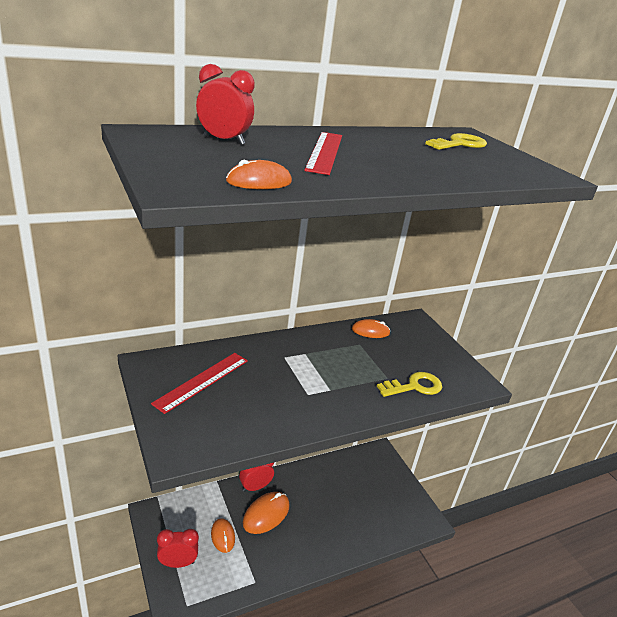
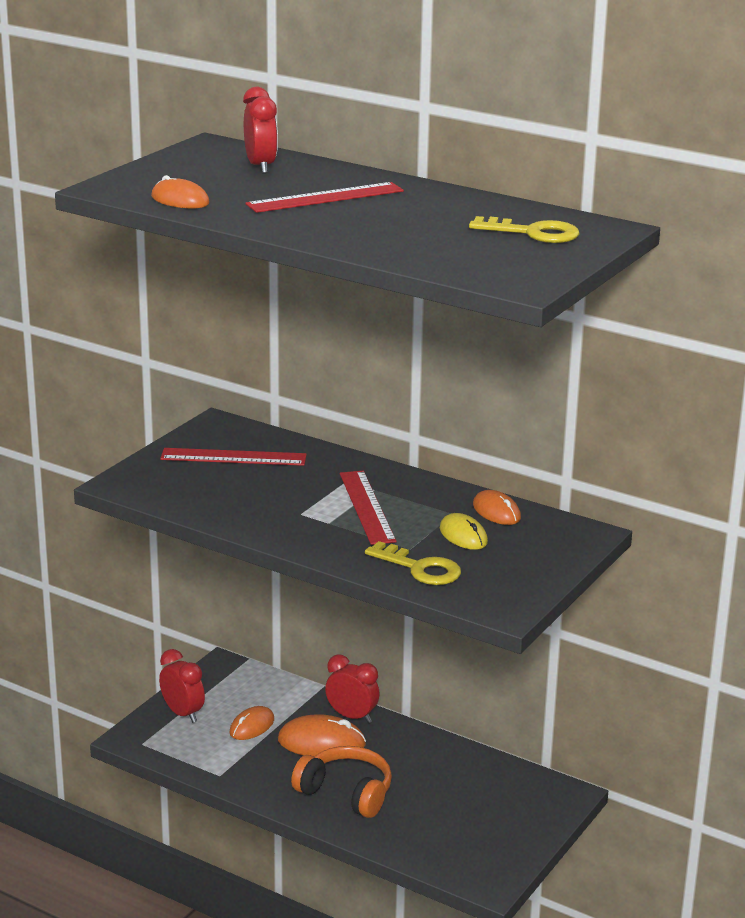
camera: 60 degrees right, 5 degrees down
none -> orange headphones [291,746,392,818]
none -> red ruler [340,471,397,545]
none -> yellow mouse [440,513,488,550]

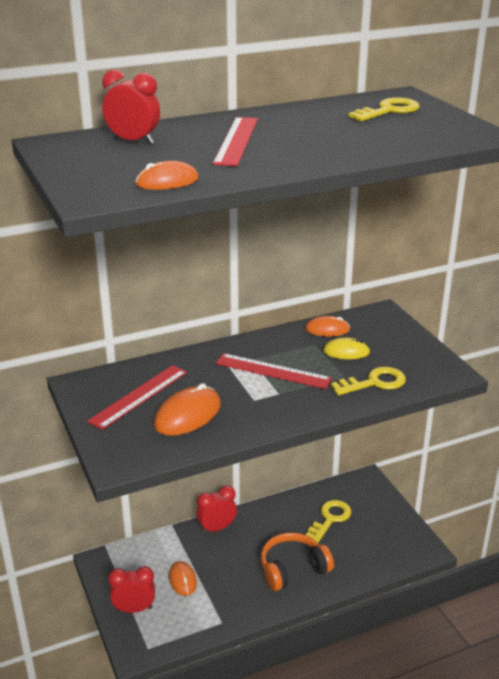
camera: 55 degrees left, 5 degrees up
orange mouse [278,714,366,756] -> orange mouse moved to [154,383,221,436]
none -> yellow key [306,500,351,543]

